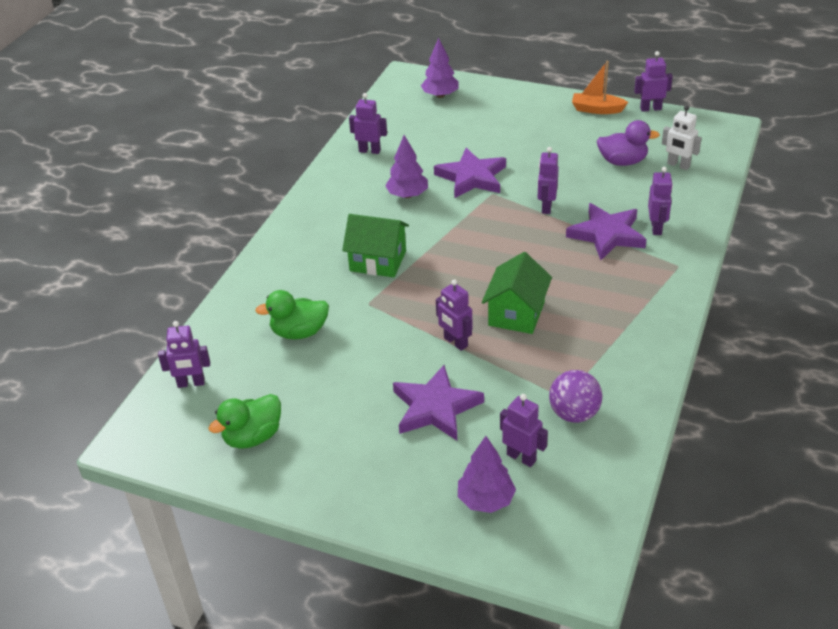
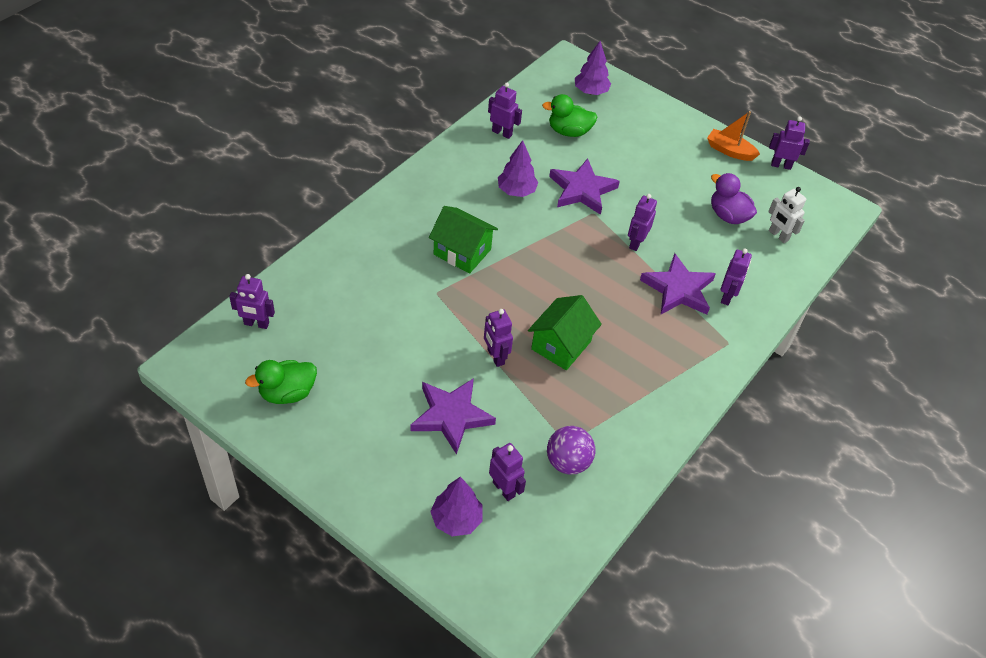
camera: 10 degrees right, 10 degrees up
green duck [255,290,329,339] -> green duck moved to [542,94,598,137]
purple duck [597,120,660,166] -> purple duck turned 150 degrees counterclockwise [711,173,757,224]

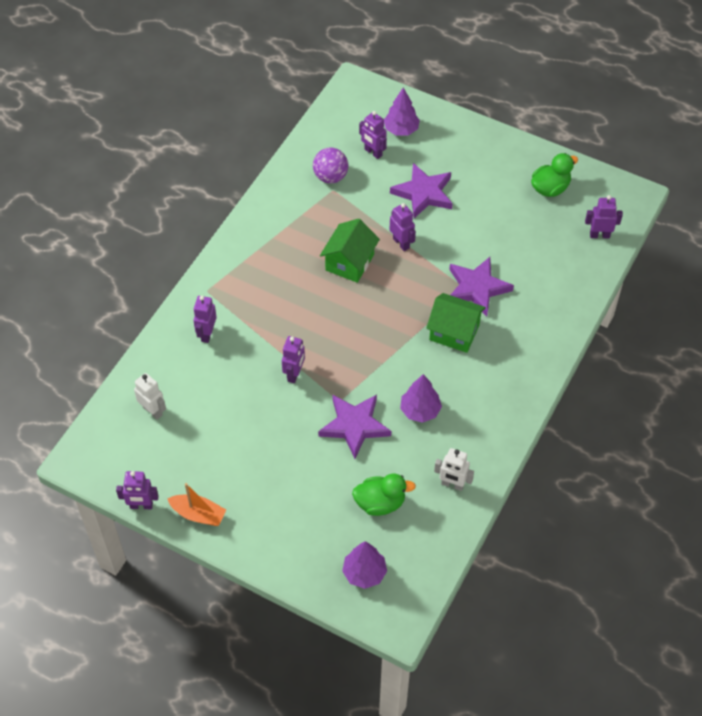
camera: 175 degrees right, 5 degrees up
purple robot [488,83,522,139] -> white robot [434,448,474,491]
purple star [640,253,716,315] -> purple star moved to [449,257,514,317]
purple duck [711,173,757,224] -> none

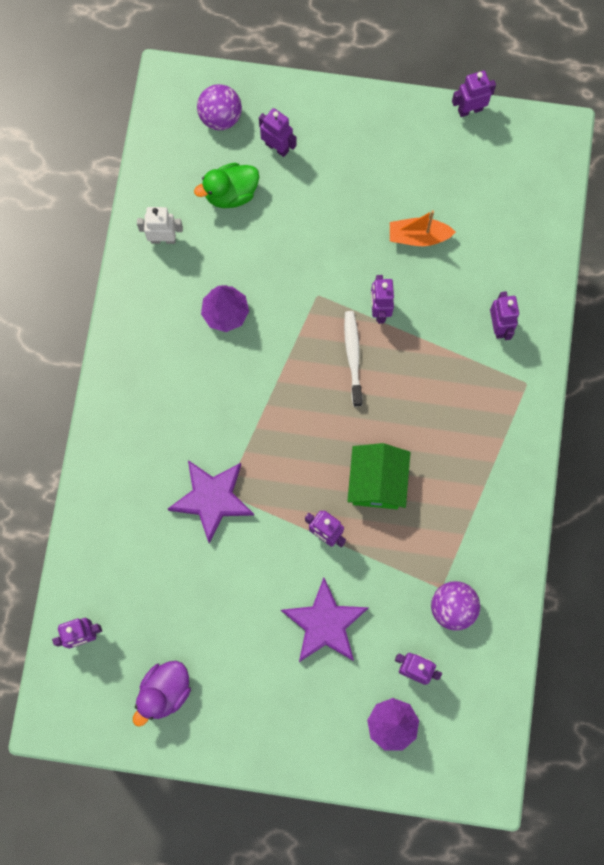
camera: 160 degrees right, 20 degrees up
white robot [134,373,166,420] -> none
orange boat [167,483,226,526] -> orange boat moved to [390,210,456,246]
purple star [318,395,391,459] -> none
purple tree [342,541,387,589] -> purple ball [197,84,242,130]
green house [426,293,486,353] -> none
green duck [531,153,578,197] -> purple duck [133,661,191,727]
none -> purple robot [259,108,297,157]
none -> white toothbrush [344,311,362,407]

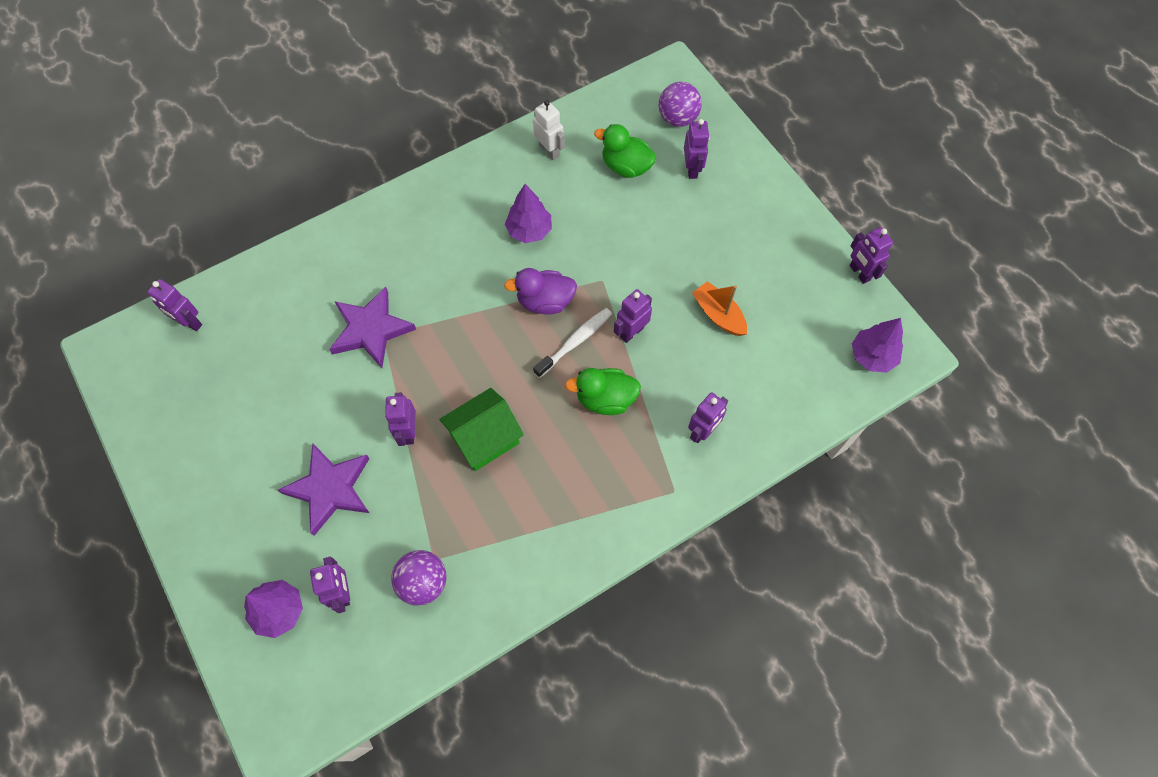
camera: 50 degrees right, 10 degrees down
purple duck [133,661,191,727] -> purple duck moved to [504,268,577,315]
purple robot [452,71,496,117] -> purple robot turned 150 degrees counterclockwise [849,227,893,284]
none -> green duck [565,368,641,415]
none -> purple tree [852,318,903,373]

